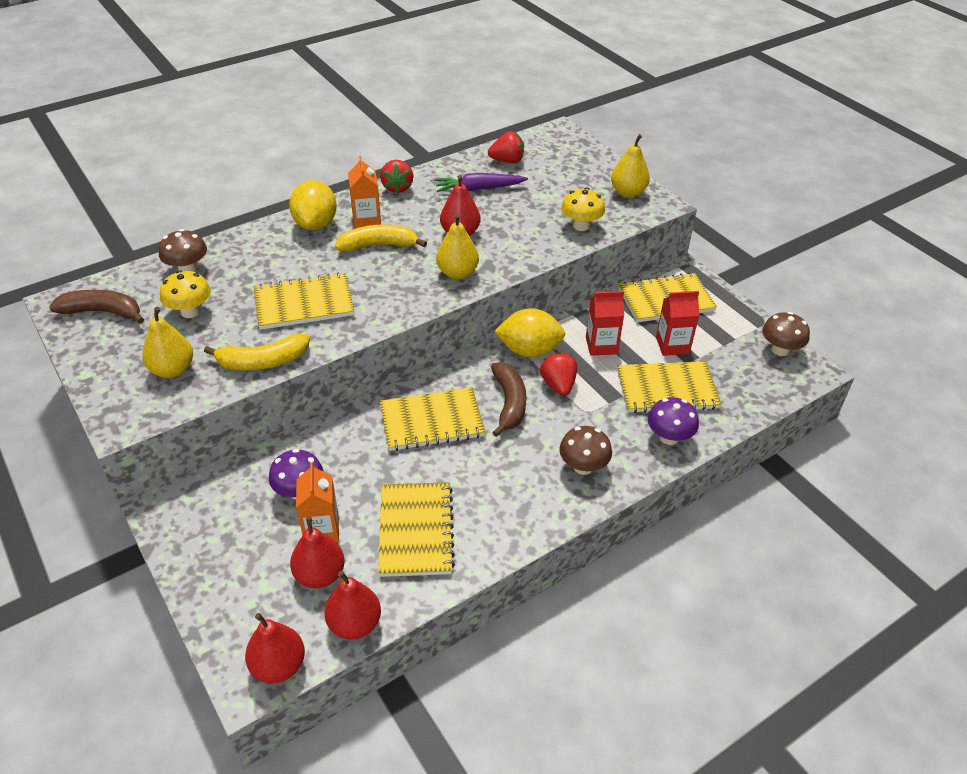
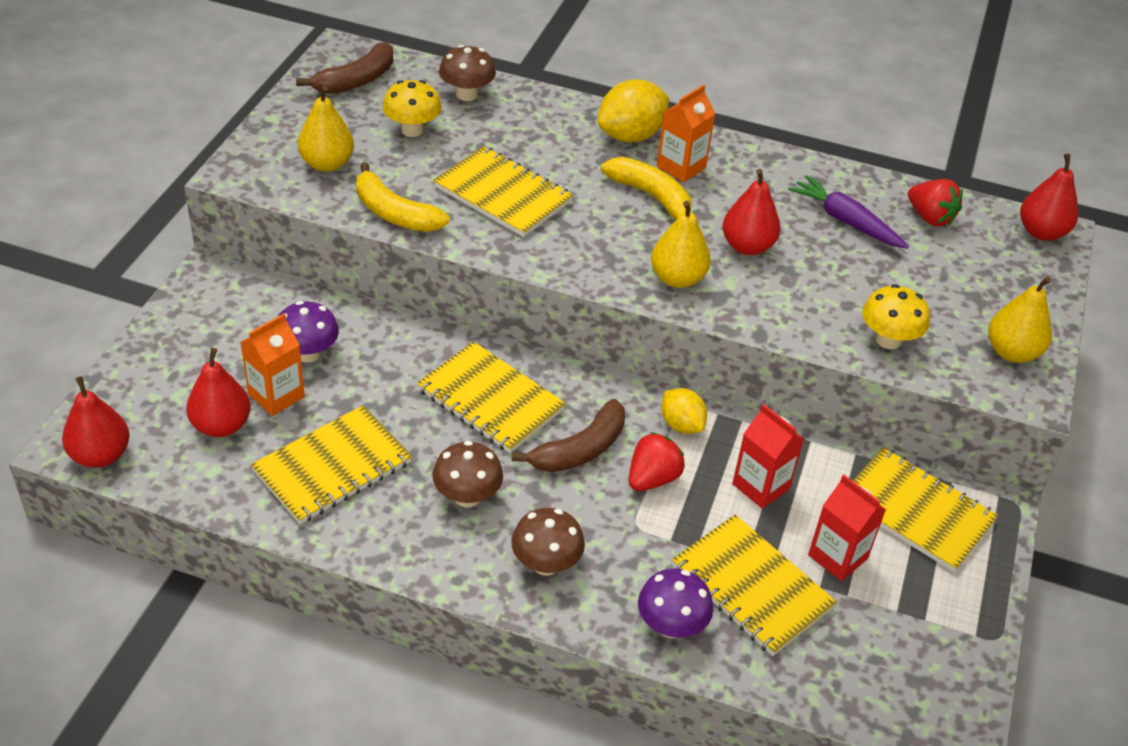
camera: 50 degrees right, 0 degrees up
brown banana [49,290,144,324] -> brown banana turned 75 degrees clockwise [296,42,393,94]
red pear [324,571,381,640] -> red pear moved to [1020,154,1078,241]
red strawberry [380,160,413,193] -> none
yellow lemon [494,308,565,357] -> yellow lemon [661,388,707,434], size x0.61
brown mushroom [762,312,810,356] -> brown mushroom moved to [432,441,503,507]

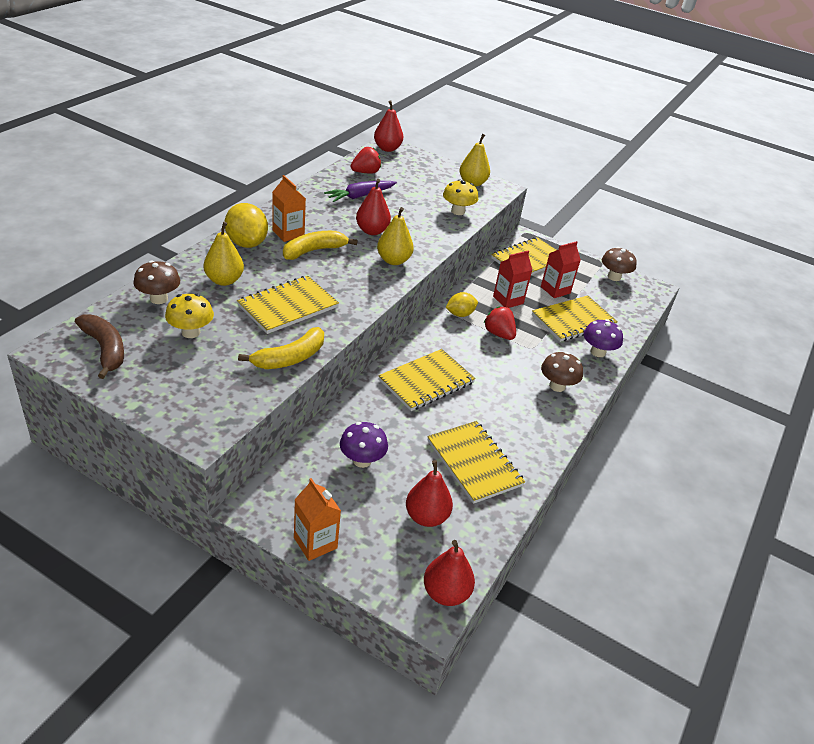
camera: 80 degrees left, 5 degrees down
orange carton [240,314,305,416] -> orange carton moved to [294,478,341,561]
yellow pear [298,86,354,172] -> yellow pear moved to [204,222,244,286]
brown mushroom [432,441,503,507] -> brown mushroom moved to [602,247,637,281]
brown banana [512,399,625,472] -> none

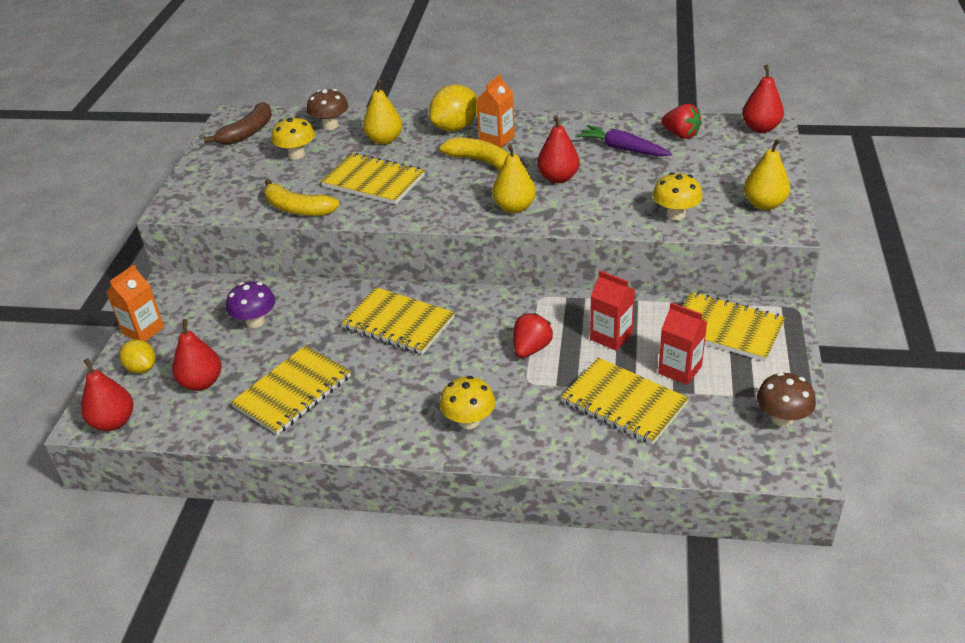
camera: 75 degrees right, 0 degrees up
yellow lemon [446,292,478,317] -> yellow lemon moved to [120,340,156,373]
brown mushroom [541,352,583,392] -> yellow mushroom [440,376,495,429]
purple mushroom [584,319,623,357] -> none

